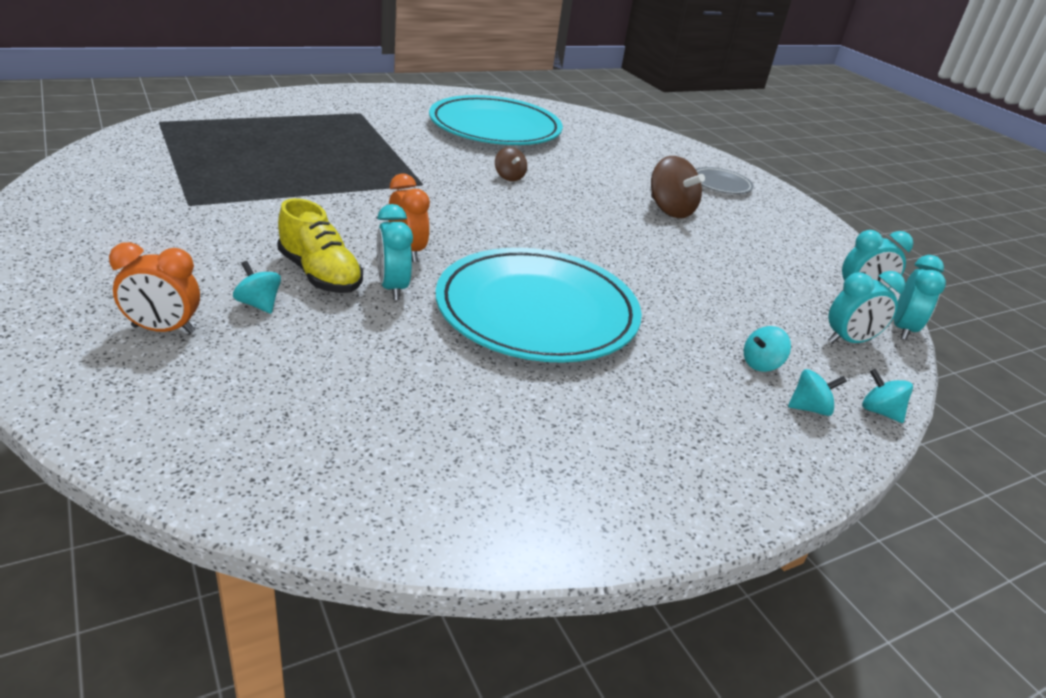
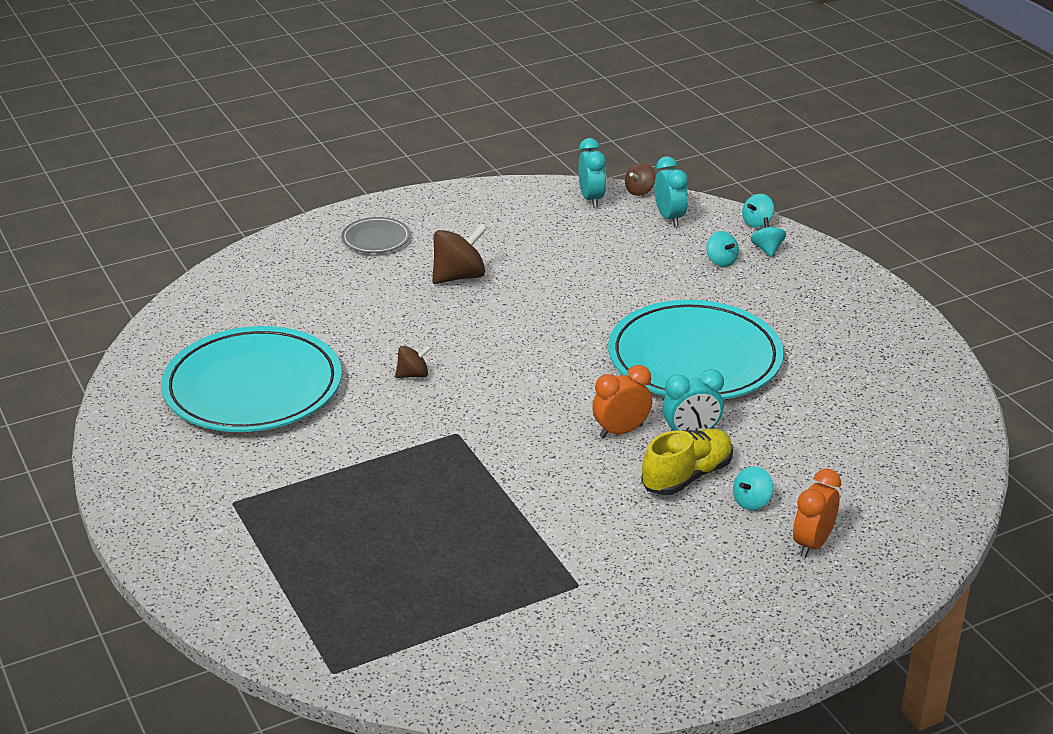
camera: 85 degrees left, 0 degrees up
orange clock [109,242,200,334] -> orange clock turned 150 degrees counterclockwise [793,469,841,558]
turquoise clock [894,255,946,340] -> brown spinning top [625,163,655,196]

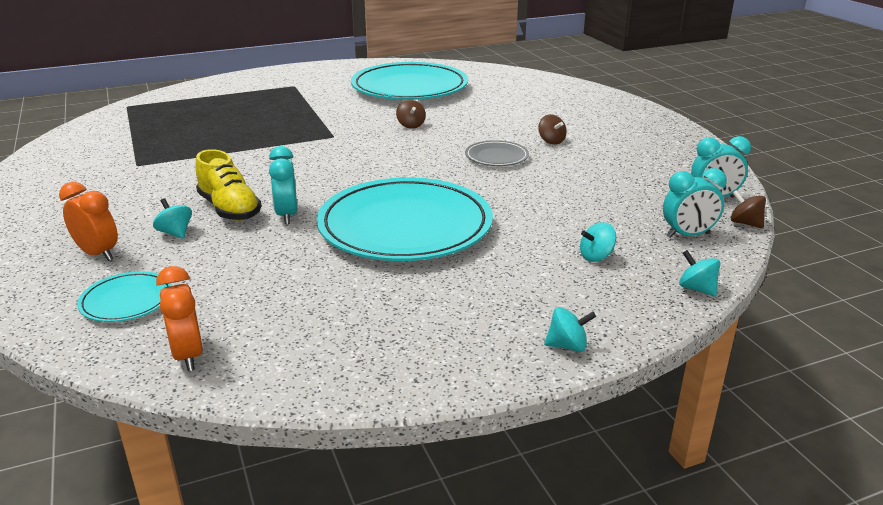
camera: 95 degrees right, 5 degrees down
grey plate [341,217,410,253] -> grey plate moved to [465,140,529,166]
brown spinning top [432,224,487,284] -> brown spinning top [538,114,567,145], size x0.56
orange clock [592,365,652,438] -> orange clock moved to [156,266,203,371]
turquoise spinning top [751,217,786,257] -> turquoise spinning top moved to [544,307,596,352]
none -> turquoise plate [77,271,172,322]

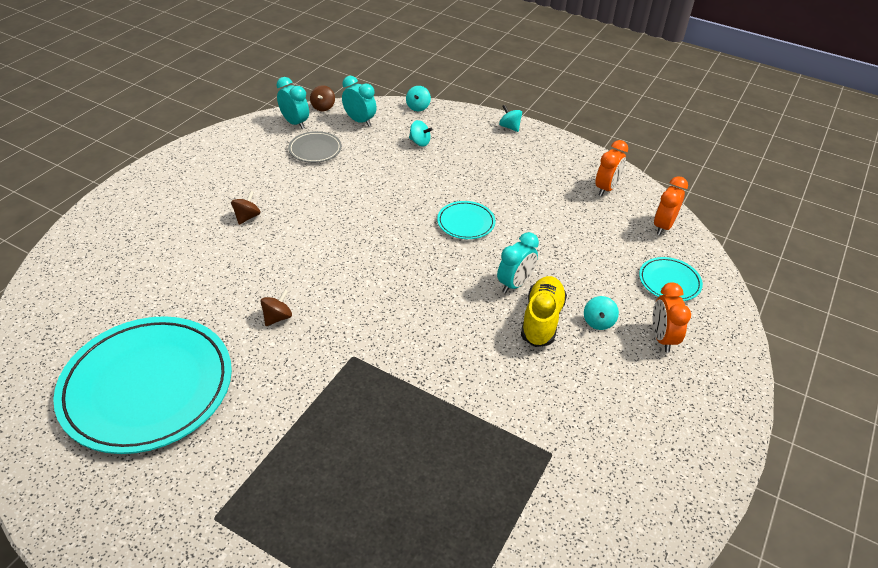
camera: 130 degrees left, 15 degrees up
turquoise plate [317,177,493,261] -> turquoise plate [437,201,496,239], size x0.44
grey plate [465,140,529,166] -> grey plate moved to [288,131,342,163]
none -> orange clock [595,140,628,196]

